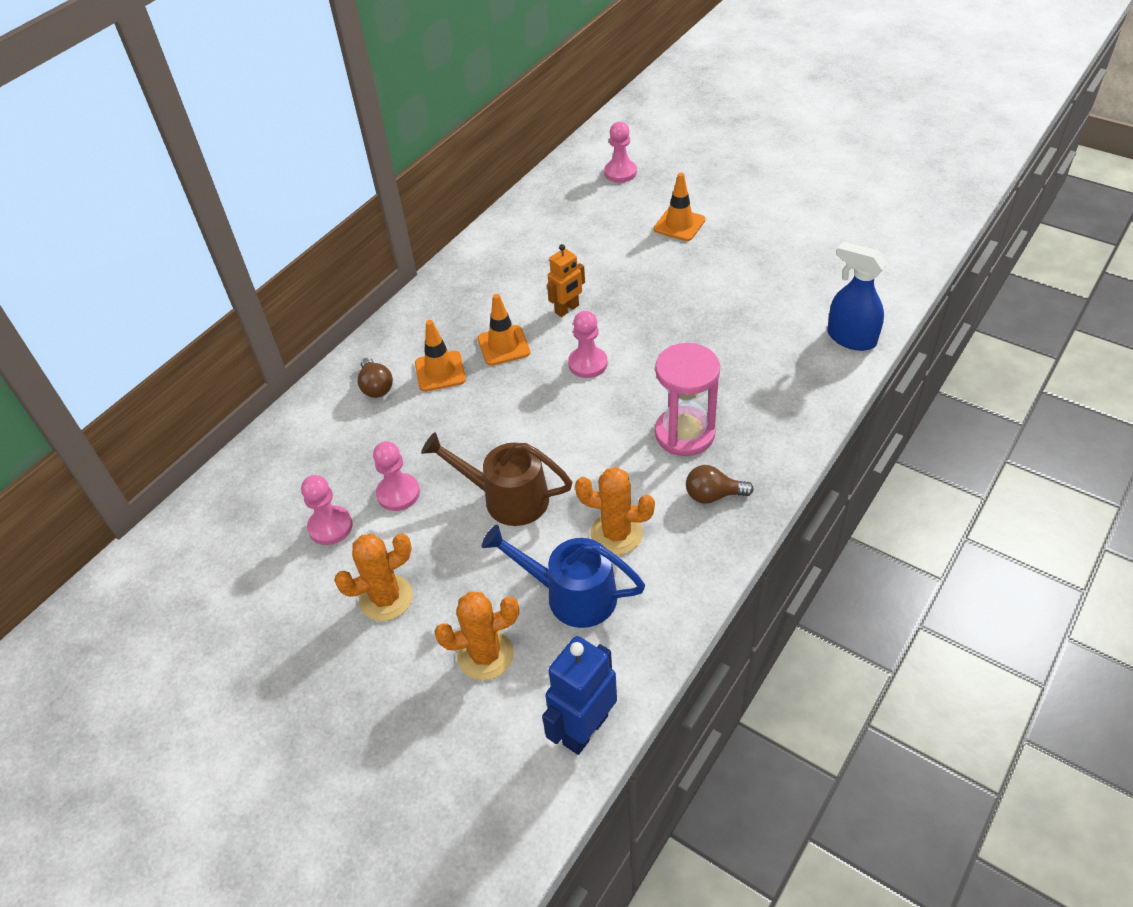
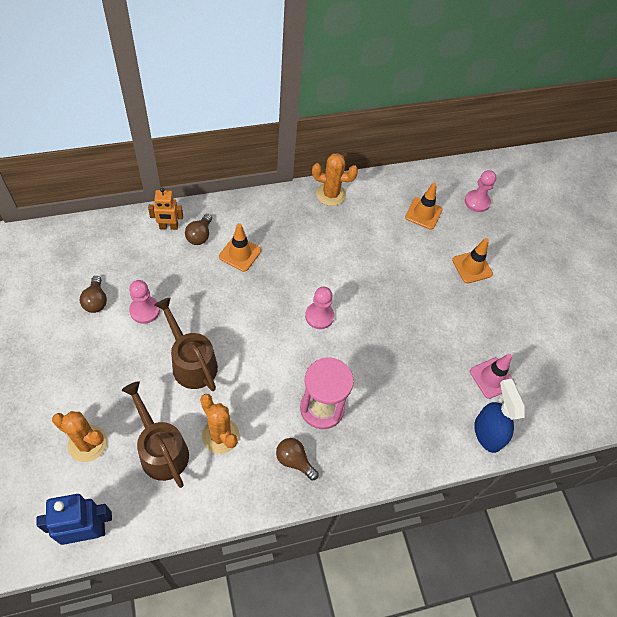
camera: 30 degrees right, 10 degrees up
pink pawn [301,475,353,545] -> brown light bulb [80,276,107,313]
orange cactus [334,533,413,621] -> orange cactus moved to [312,153,358,206]
orange traffic cone [477,294,530,366] -> orange traffic cone moved to [405,183,442,230]
blue watering can [482,525,645,628] -> brown watering can [122,382,189,488]
orange robot [547,244,585,317] -> orange robot moved to [148,187,183,230]
none -> pink traffic cone [470,354,515,399]

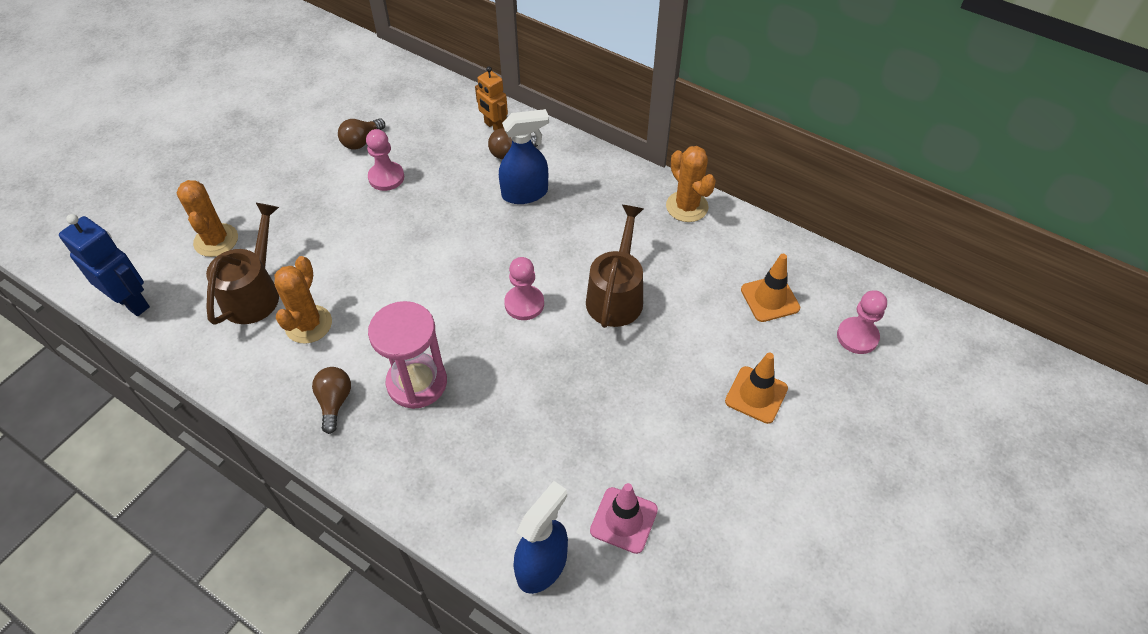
camera: 55 degrees right, 5 degrees down
brown watering can [154,297,218,391] -> brown watering can moved to [586,205,643,328]
orange traffic cone [219,223,261,272] -> blue spray bottle [499,109,549,204]

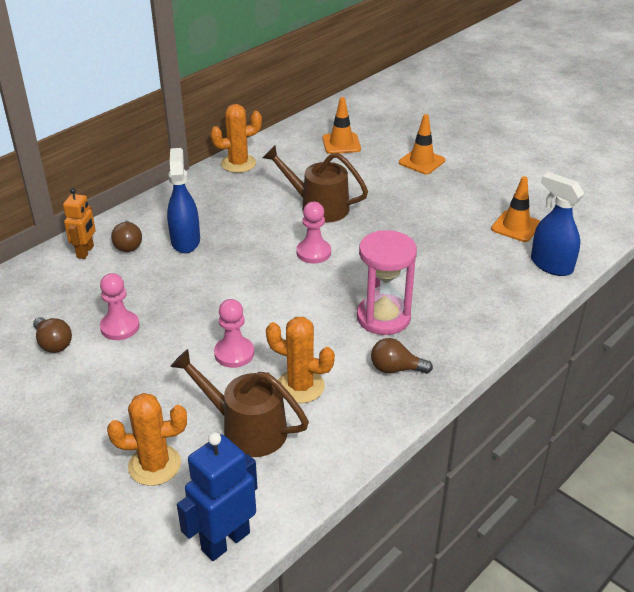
camera: 80 degrees left, 15 degrees down
orange robot [475,66,508,131] -> orange robot turned 45 degrees counterclockwise [63,188,96,259]
pink traffic cone [590,483,658,554] -> orange traffic cone [491,176,540,242]
pink pawn [837,290,887,354] -> pink pawn moved to [214,299,254,368]

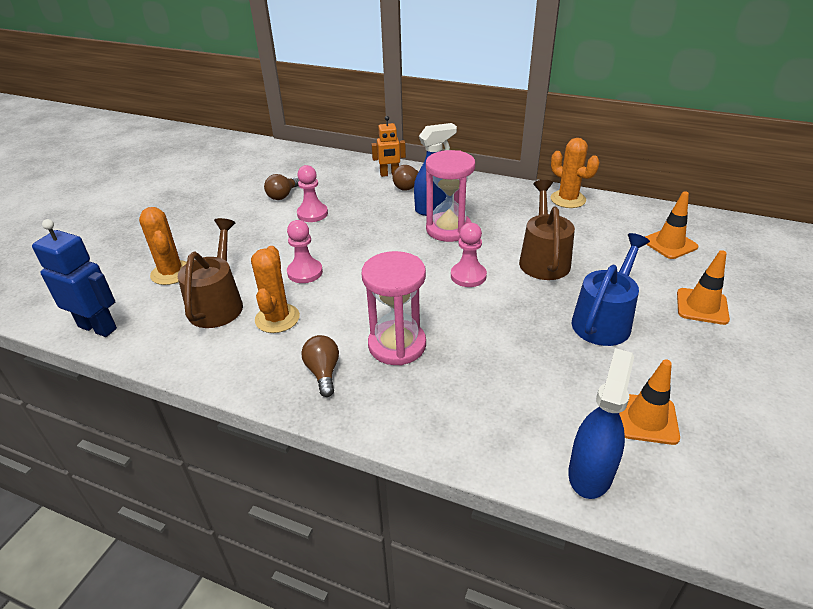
camera: 70 degrees right, 0 degrees up
none -> pink hourglass [426,150,475,242]
none -> blue watering can [572,233,650,346]

